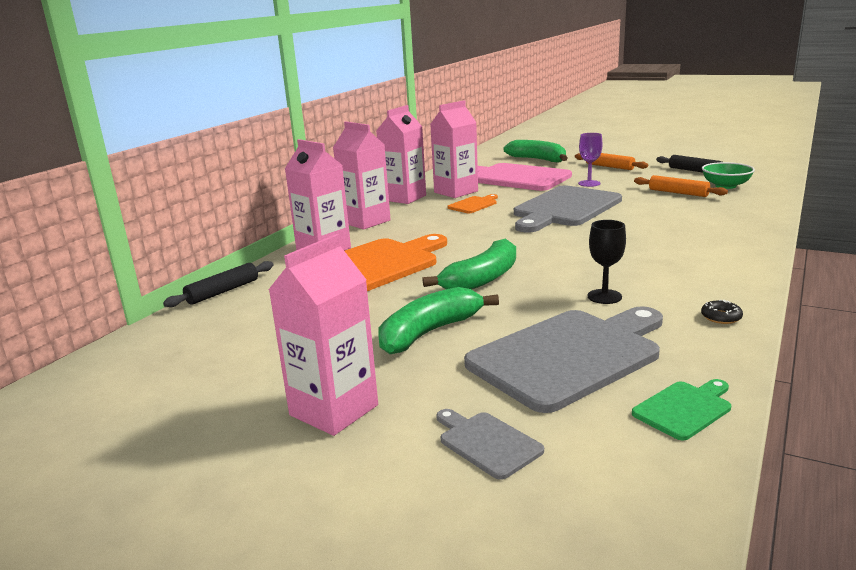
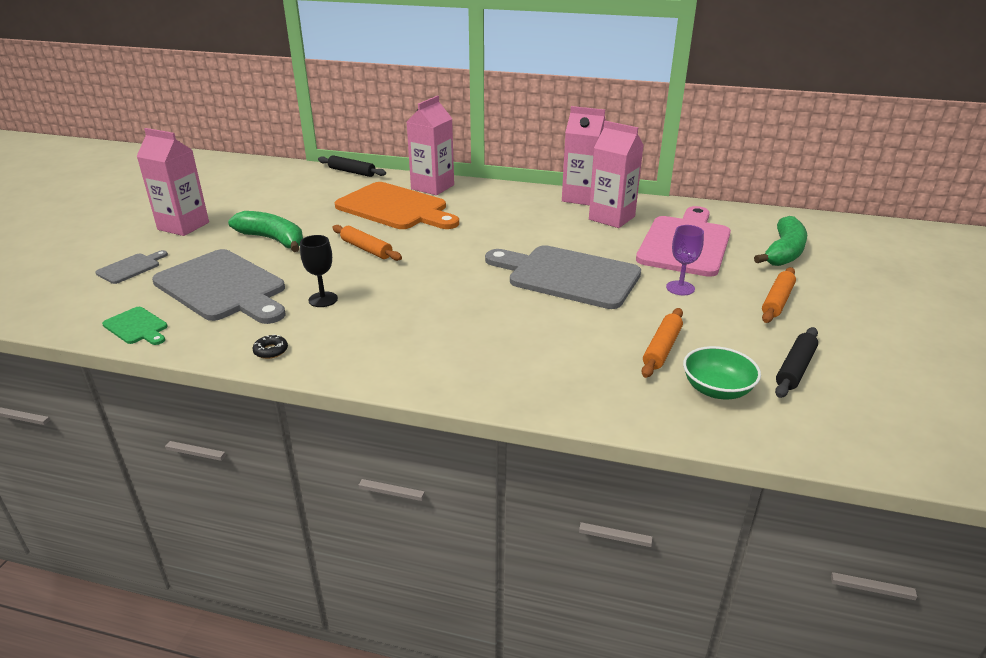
camera: 75 degrees right, 10 degrees up
pink carton [333,122,391,230] -> none
green banana [422,239,516,290] -> orange rolling pin [332,225,402,261]
orange cutting board [447,194,498,213] -> none

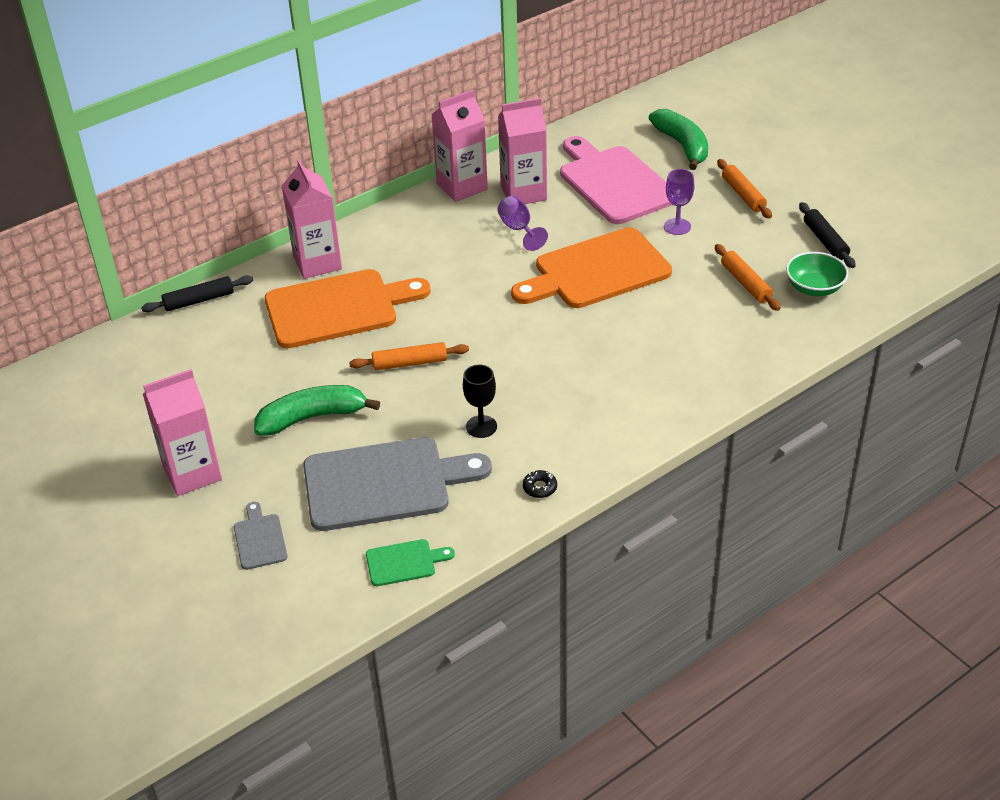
camera: 50 degrees left, 10 degrees up
grey cutting board [485,245,641,309] -> orange cutting board [511,227,672,308]
none -> purple goblet [497,196,548,251]

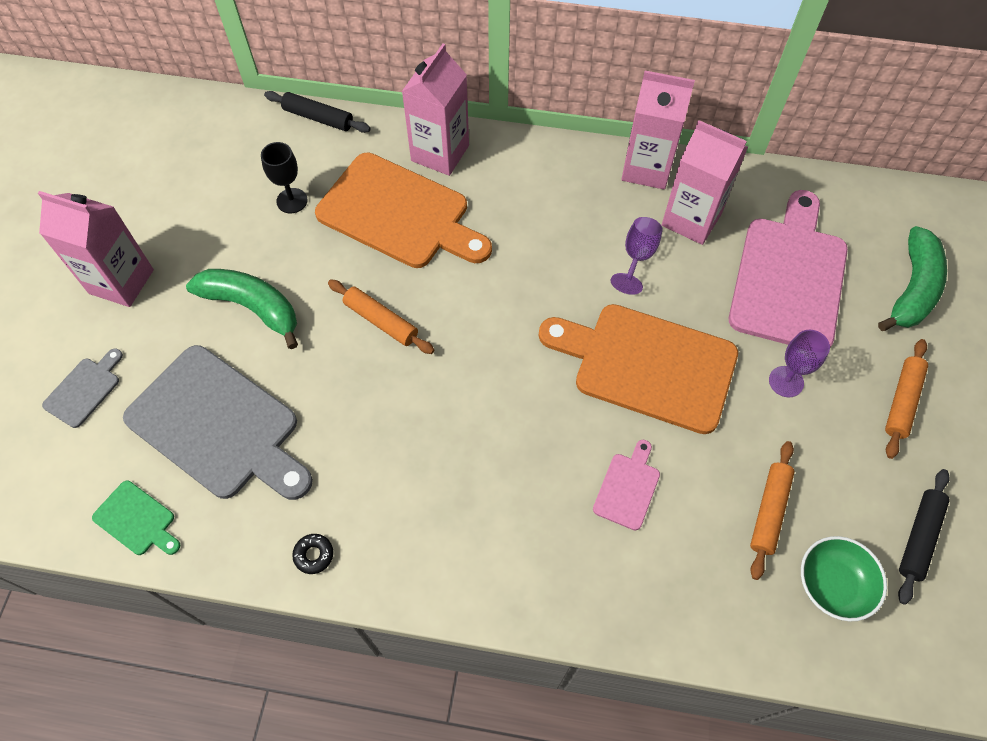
camera: 45 degrees right, 20 degrees up
black goblet [463,365,497,438] -> black goblet moved to [261,142,308,213]
none -> pink cutting board [593,440,660,530]

